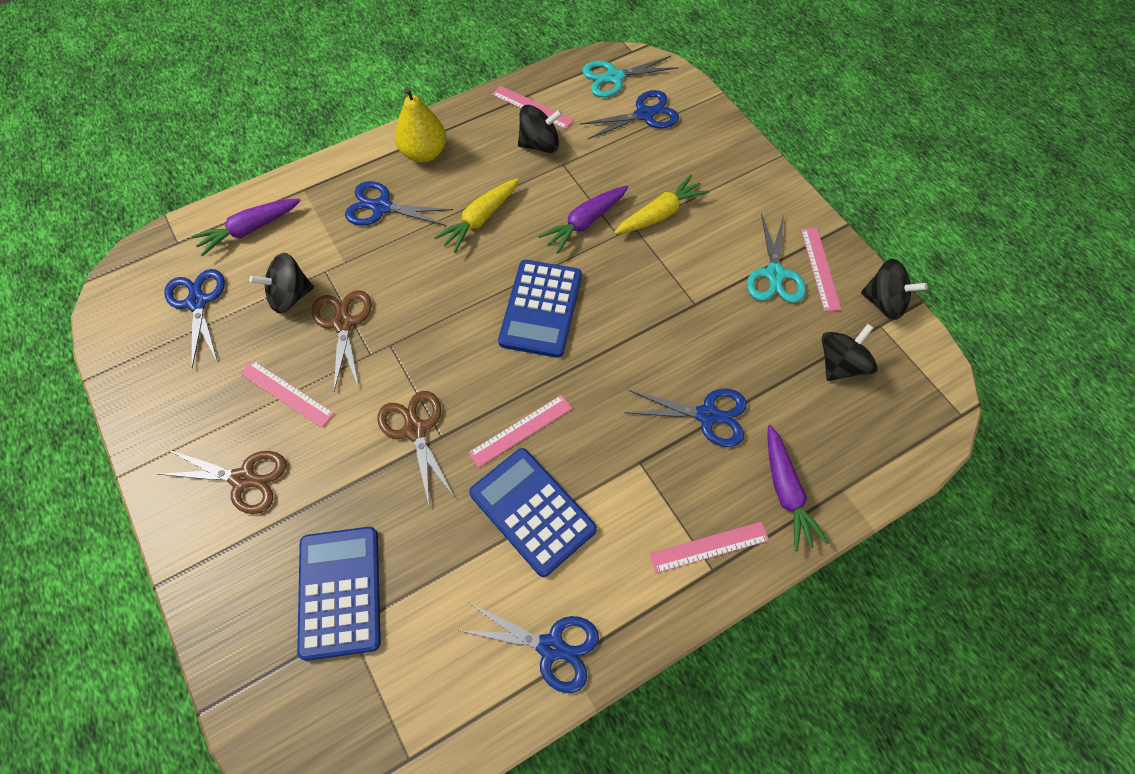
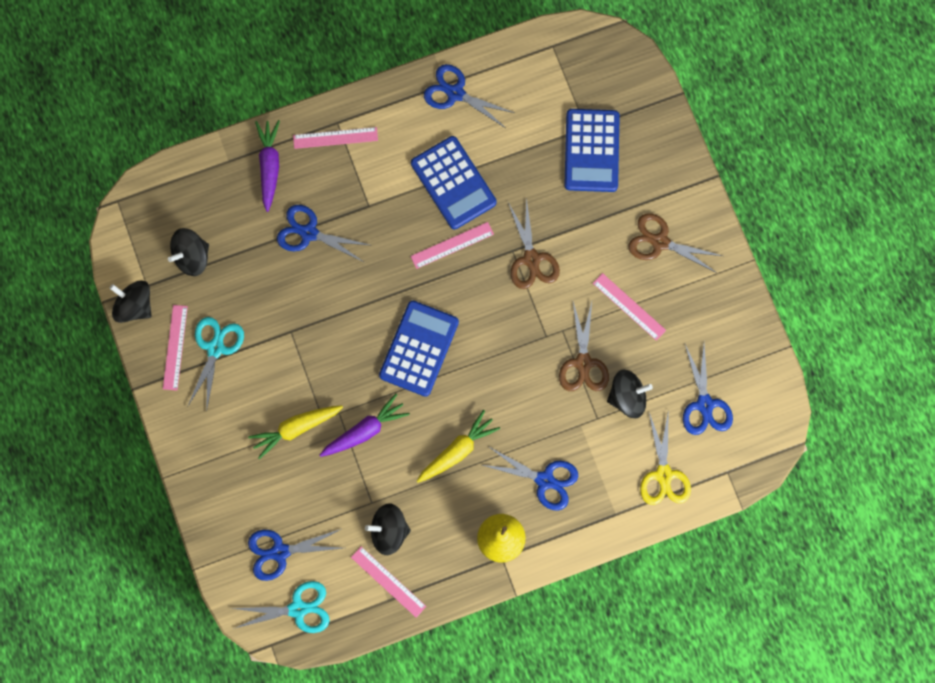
camera: 170 degrees left, 15 degrees up
purple carrot [191,198,301,257] -> yellow scissors [640,409,691,505]

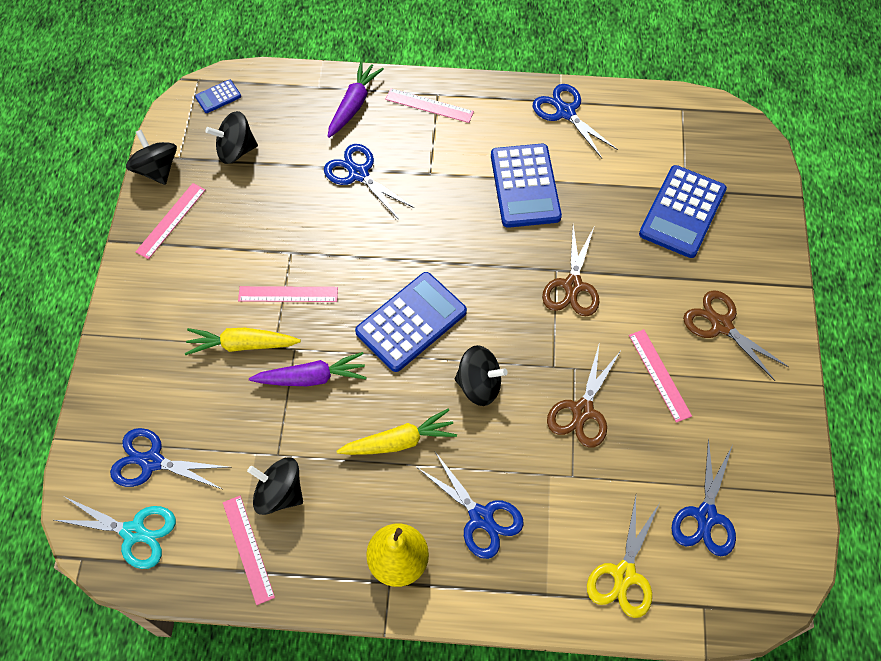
camera: 25 degrees right, 15 degrees down
turquoise scissors [188,317,244,412] -> none
pink ruler [411,222,494,269] -> pink ruler moved to [238,286,338,302]
black spinning top [607,369,653,418] -> black spinning top moved to [455,345,508,406]
none -> blue calculator [195,79,241,113]

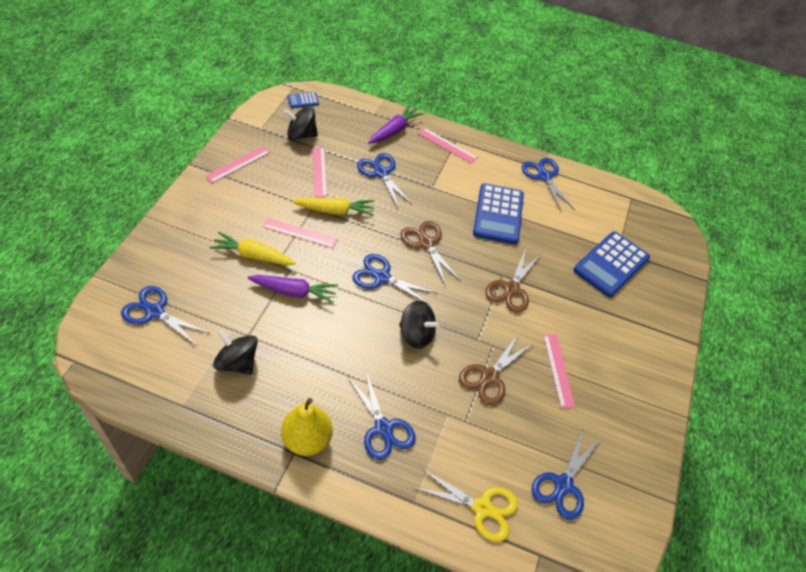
camera: 10 degrees right, 10 degrees down
turquoise scissors [54,497,176,569] -> none
black spinning top [126,130,177,185] -> none
pink ruler [223,496,275,605] -> pink ruler moved to [313,147,327,197]
yellow carrot [337,409,457,455] -> yellow carrot moved to [292,198,374,216]
blue calculator [355,272,467,372] -> blue scissors [352,254,438,306]
yellow scissors [587,496,660,618] -> yellow scissors turned 105 degrees counterclockwise [415,468,518,542]
brown scissors [683,290,789,381] -> brown scissors moved to [400,221,461,286]

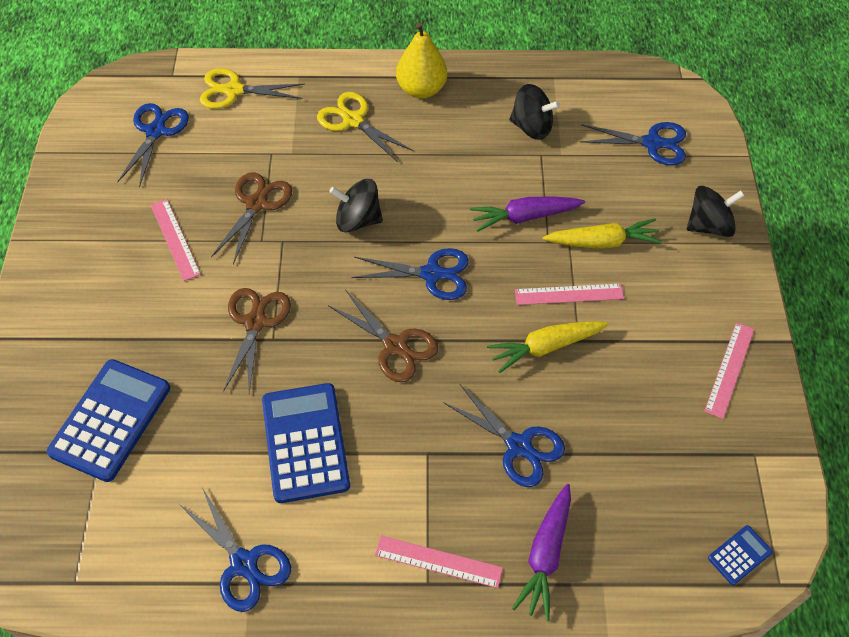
camera: 165 degrees right, 5 degrees up
black spinning top [284,107,318,140] -> black spinning top moved to [687,185,745,237]
pink ruler [313,147,327,197] -> none
blue scissors [348,369,416,460] -> yellow scissors [317,92,413,162]

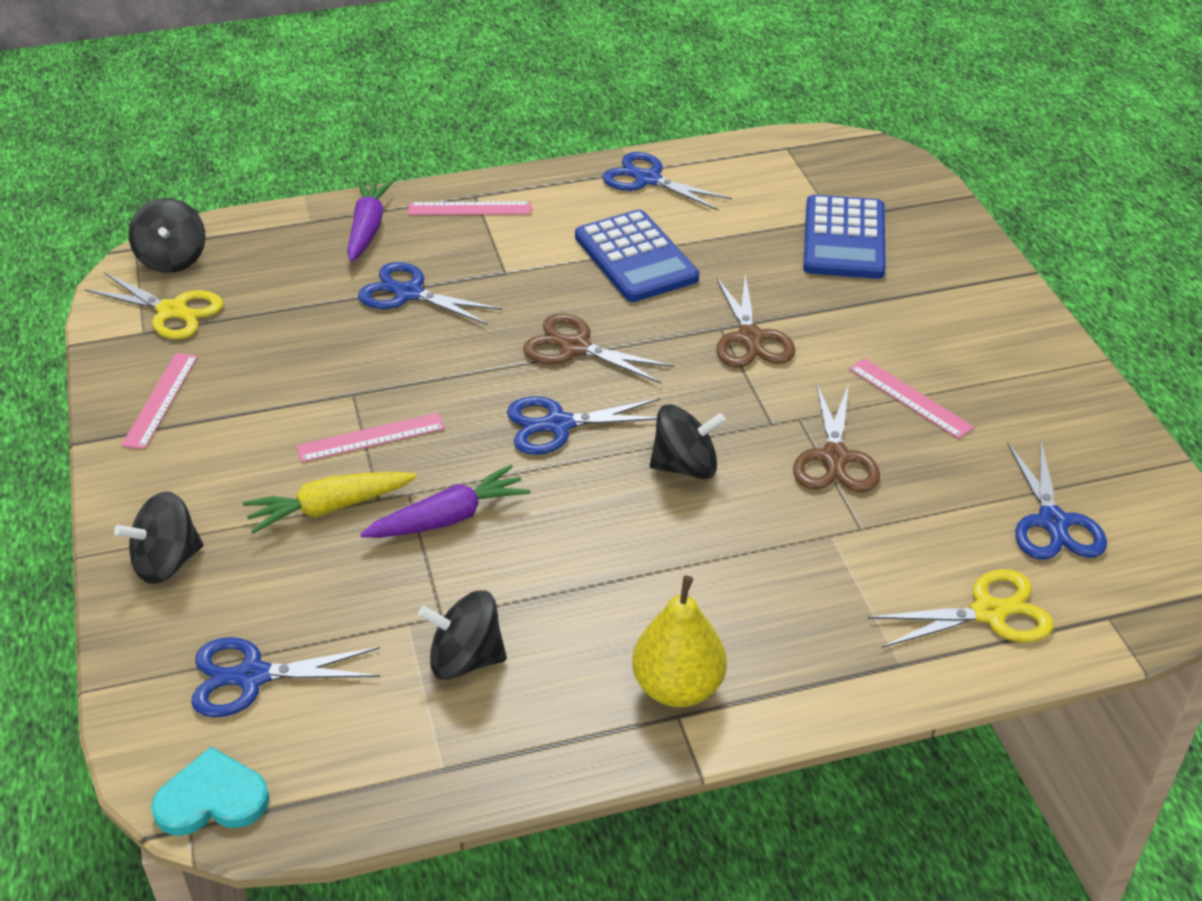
camera: 165 degrees right, 15 degrees down
yellow scissors [317,92,413,162] -> yellow scissors moved to [85,272,224,339]
yellow carrot [487,321,609,373] -> none
blue calculator [708,525,773,585] -> black spinning top [129,198,206,273]
none -> turquoise heart [151,746,270,836]

